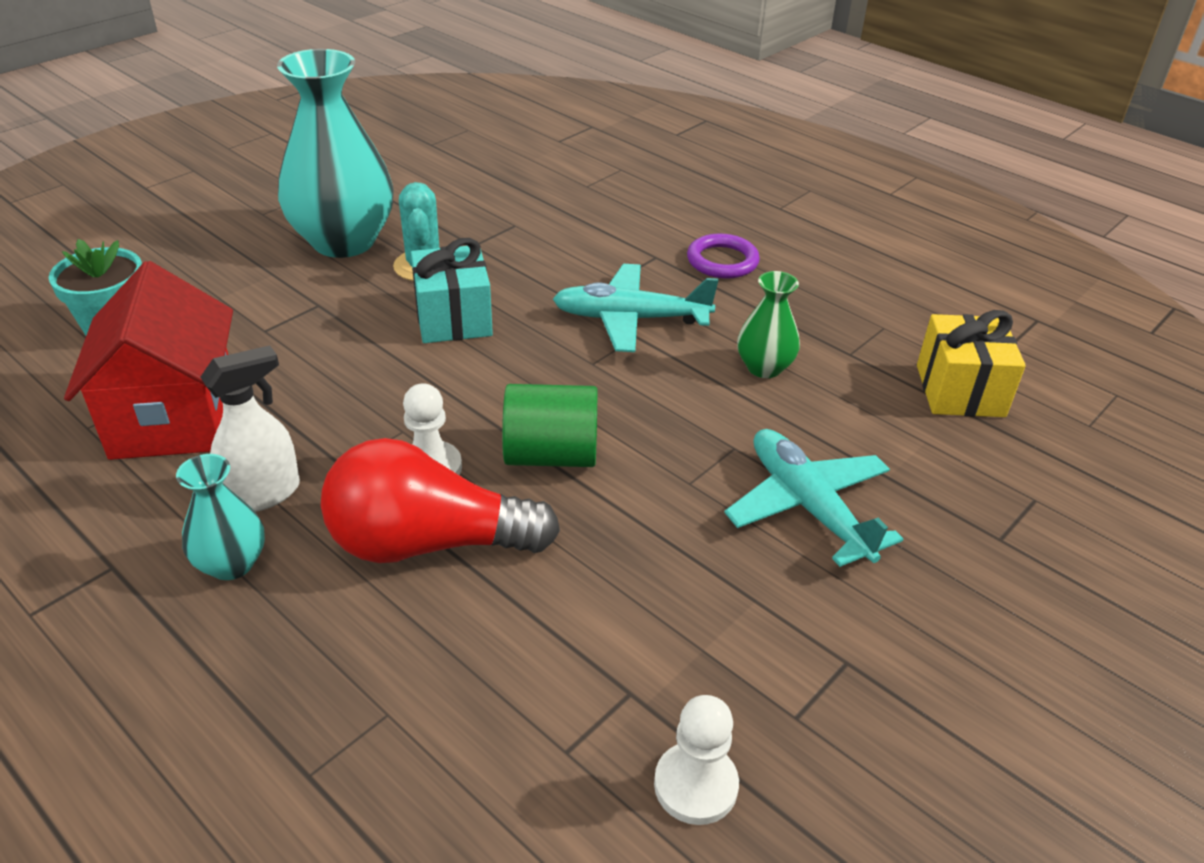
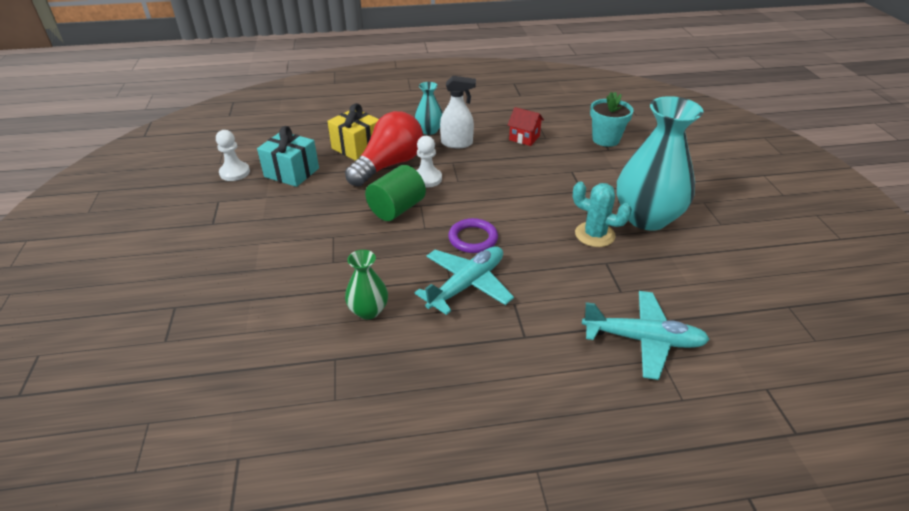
camera: 130 degrees right, 0 degrees up
red house [64,261,233,460] -> red house [507,107,544,146], size x0.48
white spray bottle [200,345,300,512] -> white spray bottle turned 90 degrees counterclockwise [440,76,476,148]
turquoise gift [411,238,493,343] -> turquoise gift moved to [257,126,319,187]
purple ring [687,233,760,279] -> purple ring moved to [448,218,498,253]
turquoise plane [724,429,903,567] -> turquoise plane moved to [582,291,710,380]
yellow gift [917,310,1026,417] -> yellow gift moved to [327,103,379,160]

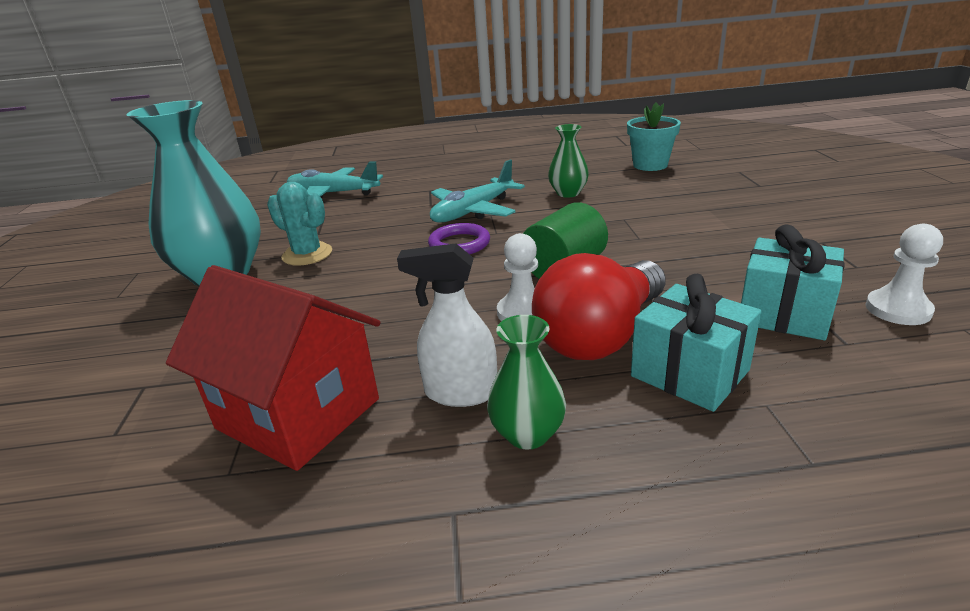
camera: 175 degrees left, 10 degrees down
yellow gift [327,103,379,160] -> turquoise gift [631,274,761,412]
turquoise vase [415,82,443,135] -> green vase [487,315,566,450]
red house [507,107,544,146] -> red house [166,265,380,471], size x2.09
turquoise flower pot [590,92,634,147] -> turquoise flower pot moved to [627,103,681,171]

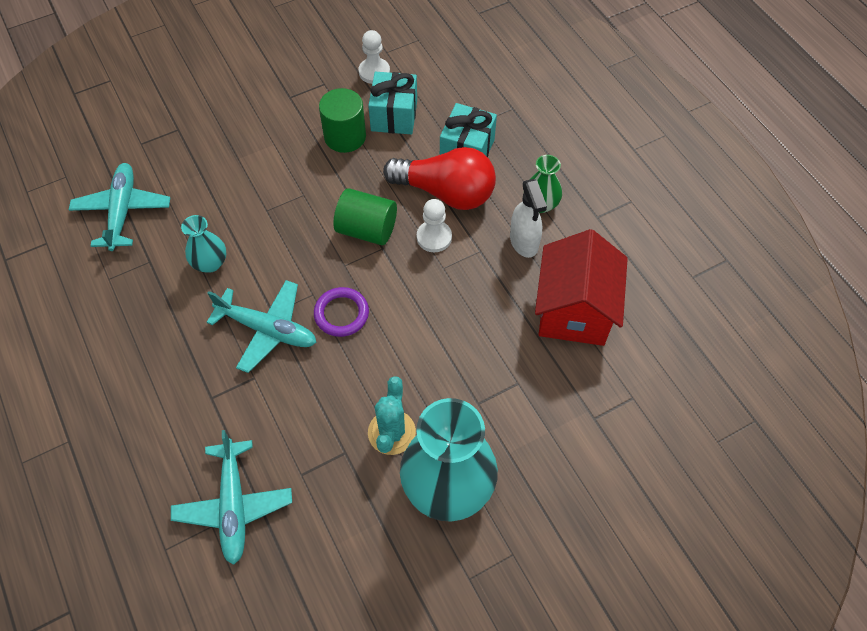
camera: 115 degrees left, 30 degrees up
green vase [548,124,589,198] -> turquoise vase [181,215,226,273]
turquoise flower pot [627,103,681,171] -> turquoise plane [69,163,170,251]
none -> green cylinder [319,88,366,153]

